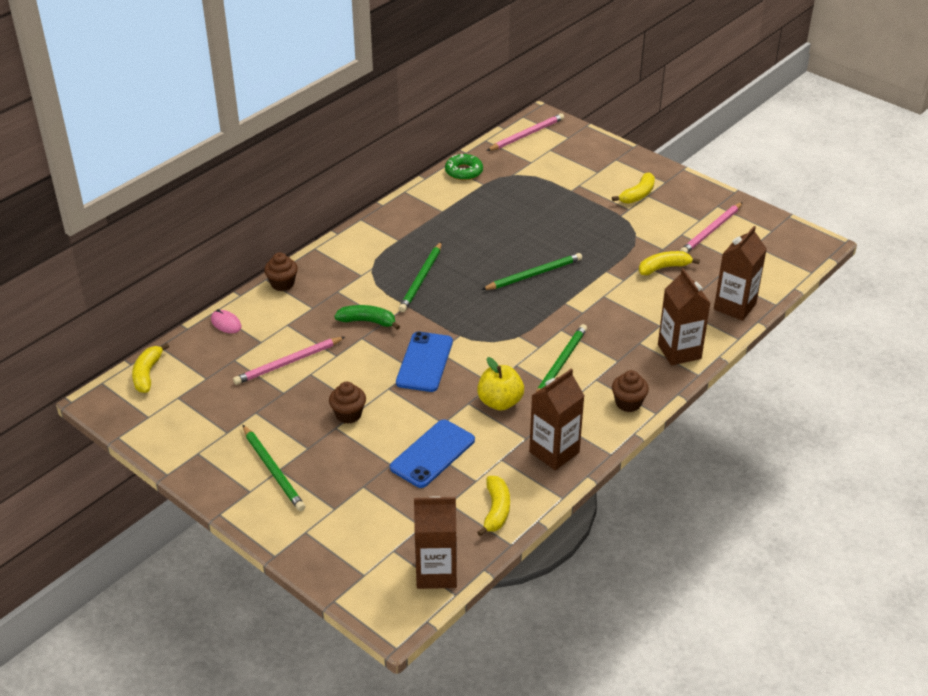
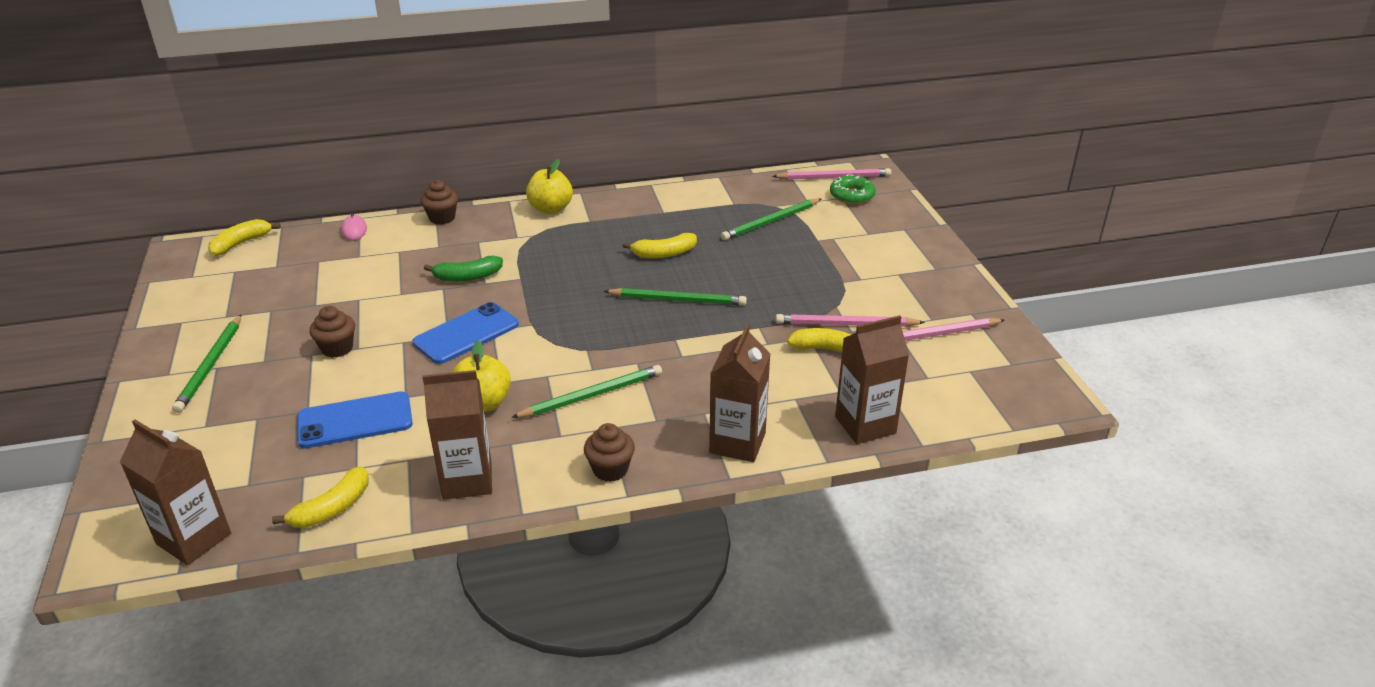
camera: 35 degrees right, 5 degrees down
pink pencil [233,337,345,385] -> pink pencil moved to [776,314,925,327]
green banana [334,305,400,330] -> green banana turned 120 degrees clockwise [424,256,503,282]
green pencil [399,242,442,312] -> green pencil moved to [721,199,821,240]
green donut [445,154,483,180] -> green donut moved to [830,174,876,204]
yellow banana [612,172,655,204] -> yellow banana moved to [623,233,697,258]
none -> yellow apple [526,159,573,214]

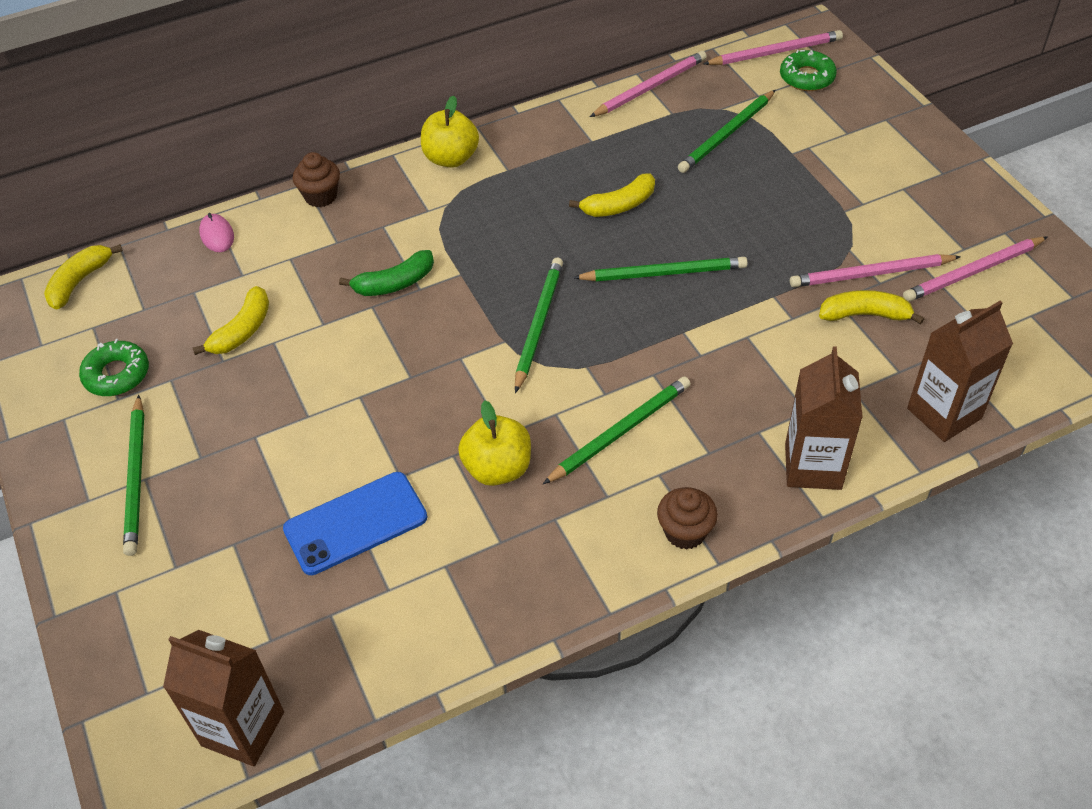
camera: 10 degrees left, 15 degrees up
yellow banana [272,466,369,528] -> yellow banana moved to [193,286,269,355]
brown cupcake [309,306,355,358] -> none
blue phone [412,302,519,364] -> none
brown carton [423,370,492,499] -> none
none -> green donut [79,339,149,396]
none -> green pencil [515,258,563,393]
none -> pink pencil [590,51,707,117]

